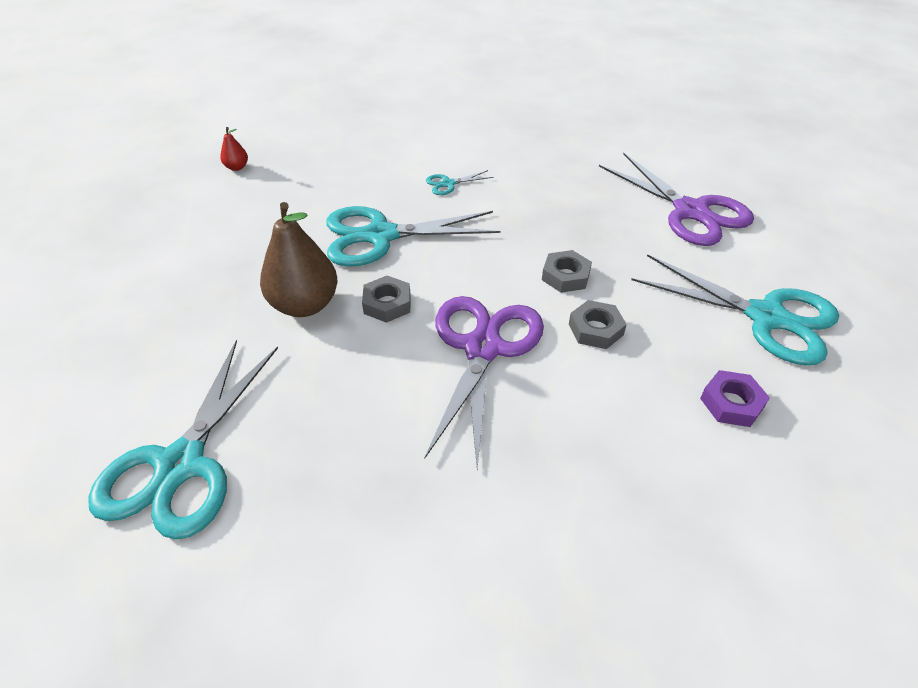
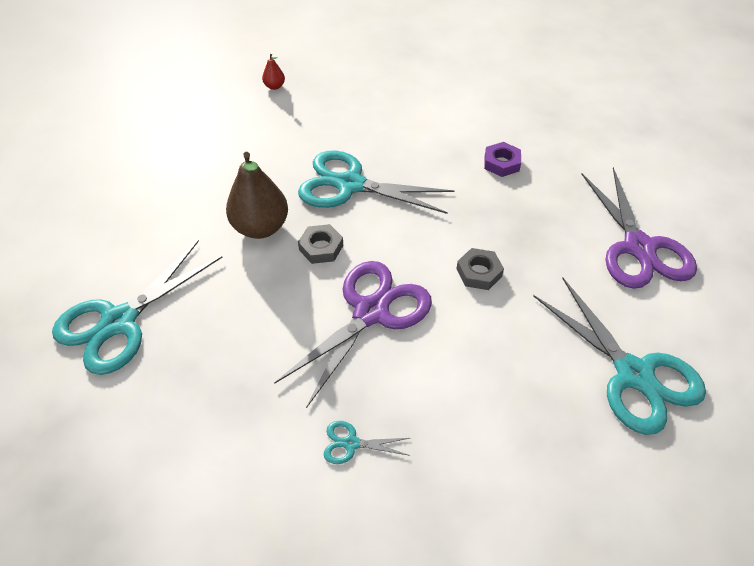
camera: 25 degrees right, 5 degrees up
turquoise scissors [426,170,494,195] -> turquoise scissors moved to [324,421,410,464]
grey nut [569,300,627,349] -> none
purple nut [700,370,770,427] -> purple nut moved to [484,142,521,177]

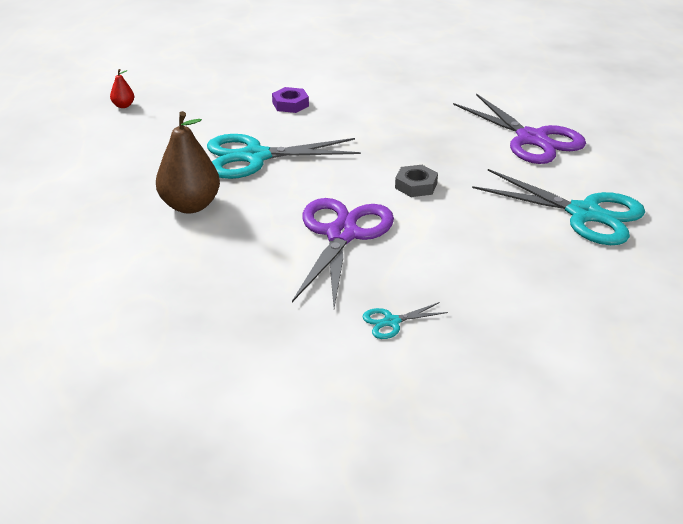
camera: 25 degrees left, 15 degrees down
turquoise scissors [52,240,222,375] -> none
grey nut [298,224,343,264] -> none
purple nut [484,142,521,177] -> purple nut moved to [272,87,309,113]

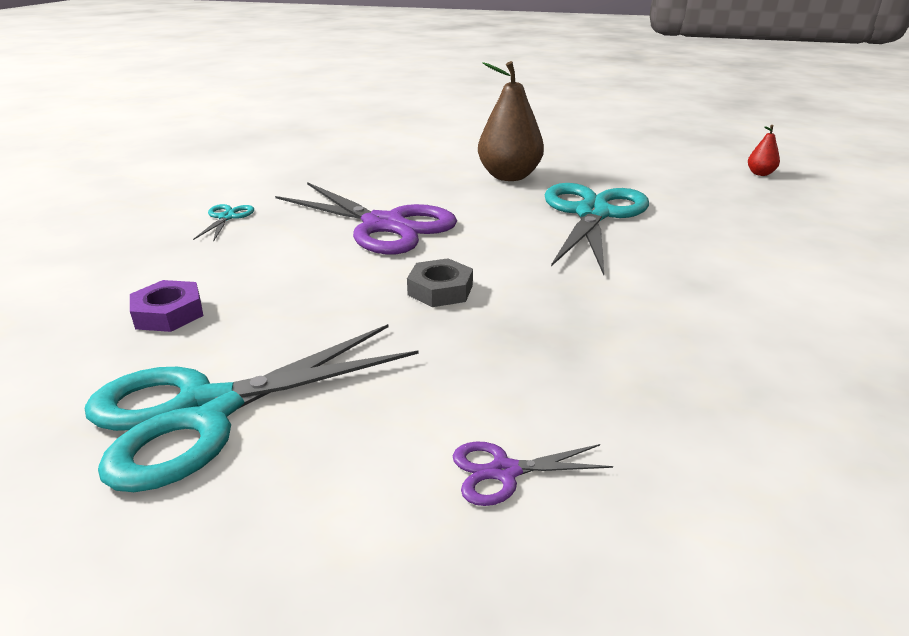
camera: 115 degrees right, 5 degrees down
purple nut [272,87,309,113] -> purple nut moved to [130,280,203,332]
purple scissors [453,94,586,164] -> purple scissors [453,441,613,506], size x0.43

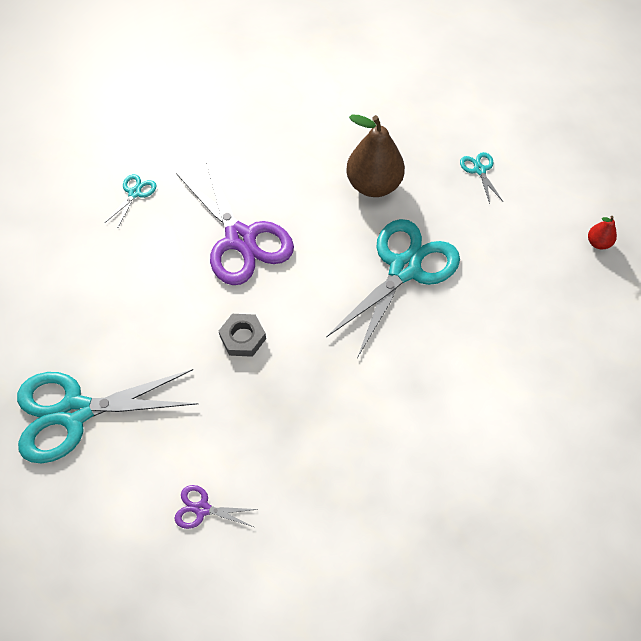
camera: 20 degrees right, 30 degrees up
purple nut [130,280,203,332] -> none
none -> turquoise scissors [460,152,503,204]

